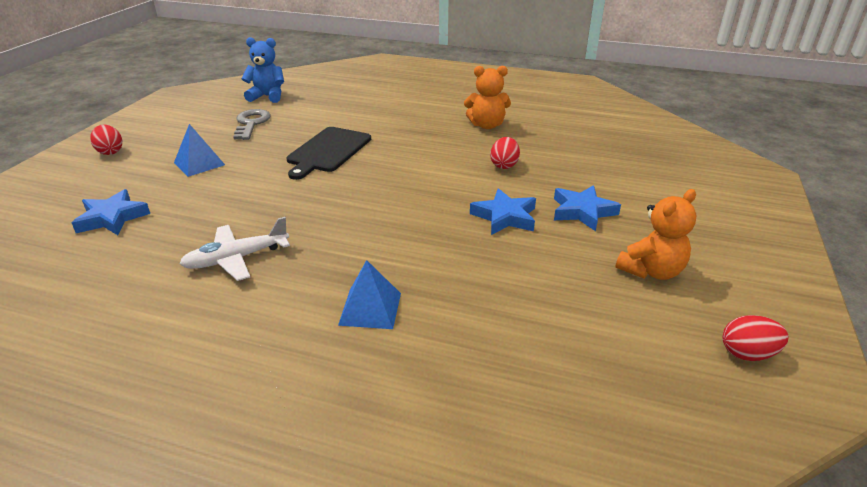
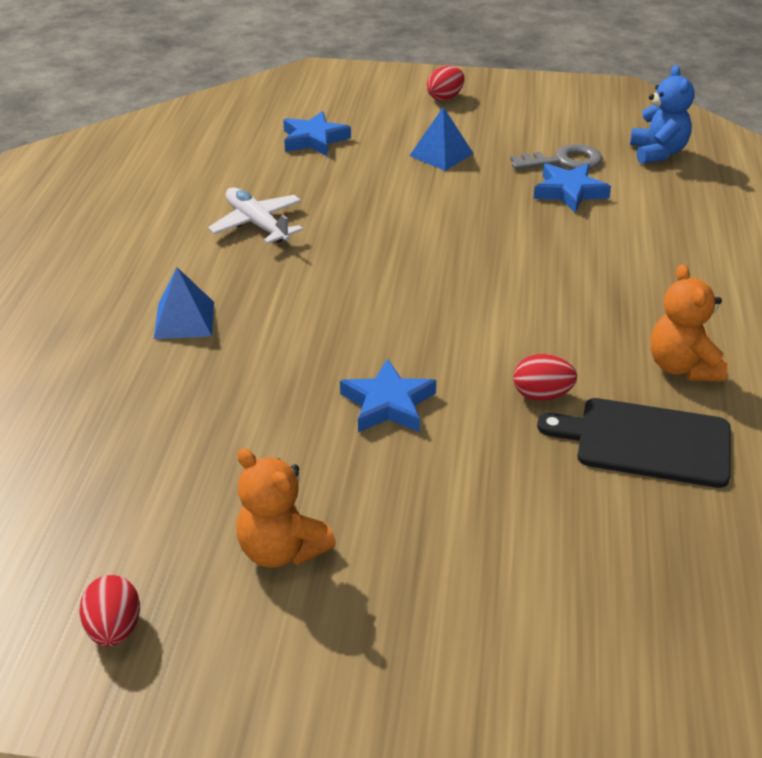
camera: 80 degrees right, 5 degrees up
black cutting board [286,127,371,180] -> black cutting board moved to [537,398,731,488]
blue star [554,185,621,231] -> blue star moved to [533,163,611,213]

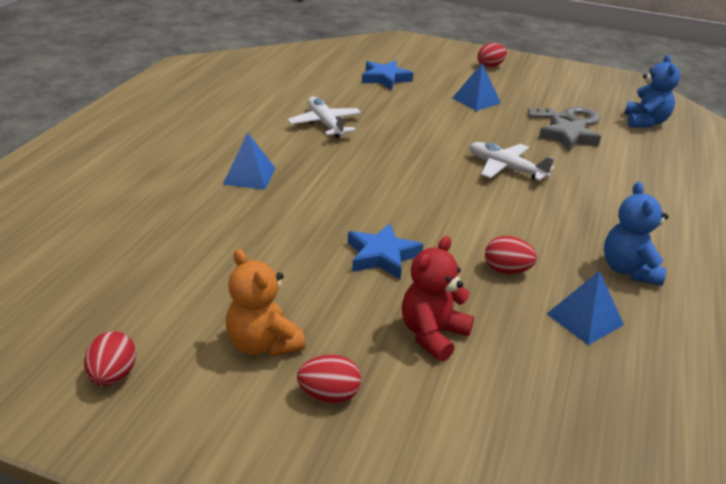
camera: 10 degrees right, 5 degrees down
blue star [533,163,611,213] -> grey star [539,115,601,152]
black cutting board [537,398,731,488] -> blue pyramid [547,271,624,345]
orange teddy bear [650,264,727,382] -> blue teddy bear [604,182,669,286]
none -> red egg [297,354,361,404]
none -> red teddy bear [402,236,474,362]
none -> white plane [469,142,554,181]

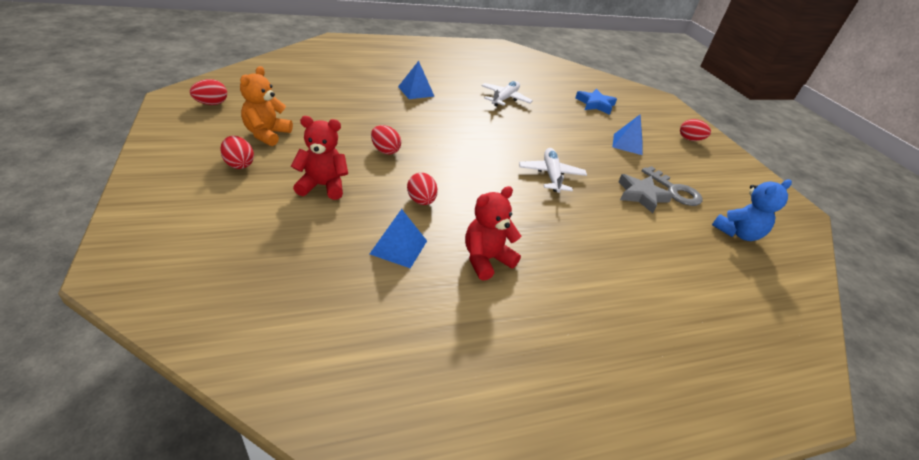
camera: 50 degrees right, 5 degrees up
blue star [348,223,423,280] -> red egg [371,125,401,155]
blue teddy bear [604,182,669,286] -> red teddy bear [465,186,521,280]

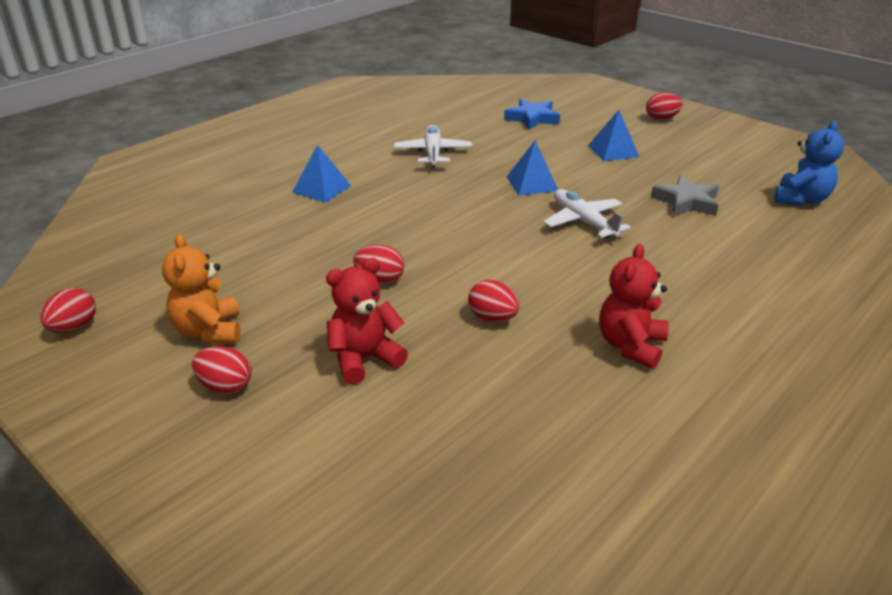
camera: 25 degrees left, 5 degrees down
blue pyramid [370,209,427,268] -> blue pyramid moved to [507,140,558,196]
grey key [641,166,703,206] -> none

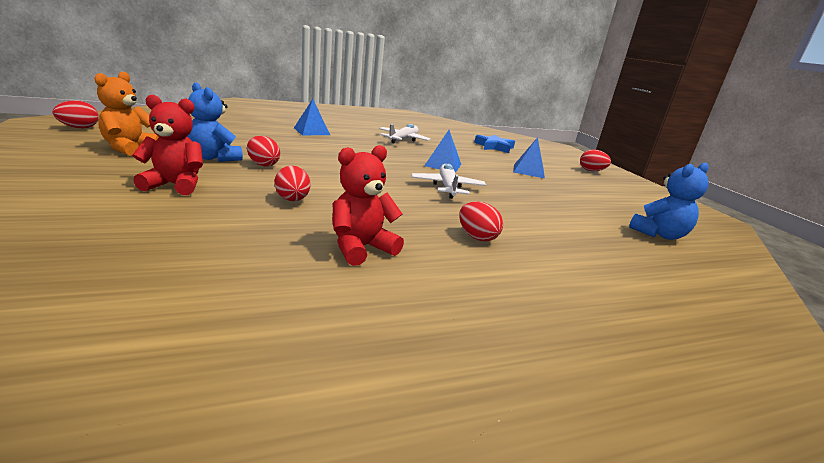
camera: 25 degrees right, 10 degrees down
red egg [192,346,252,394] -> red egg moved to [459,202,503,241]
grey star [651,175,719,216] -> none
none -> blue teddy bear [187,82,243,162]

